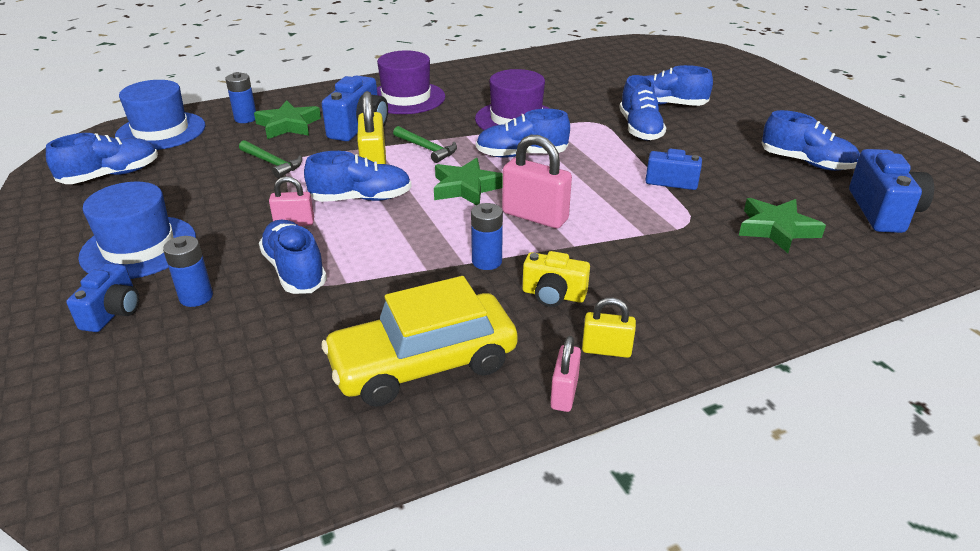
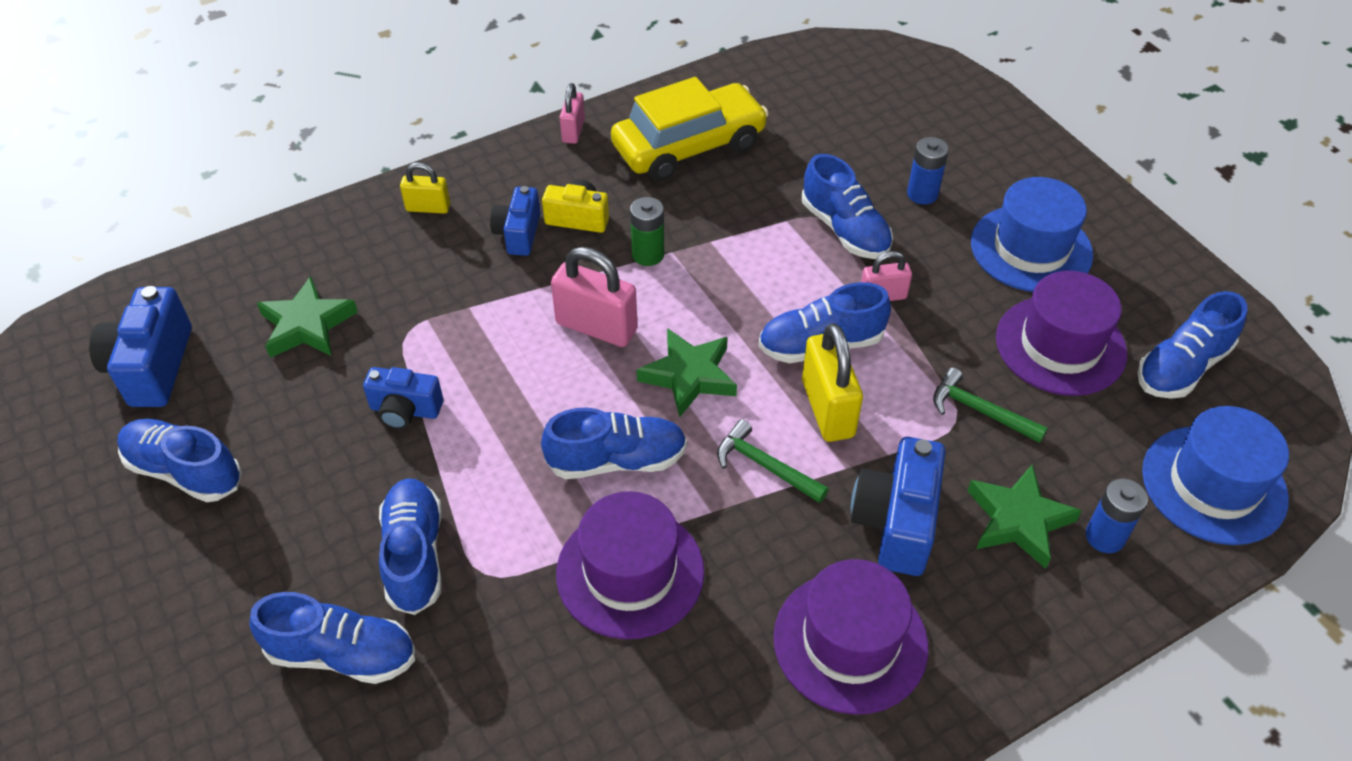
camera: 175 degrees right, 15 degrees up
blue camera [66,263,139,332] -> blue camera moved to [490,186,540,256]
blue battery [471,203,503,270] -> green battery [630,197,664,266]
yellow padlock [582,298,636,358] -> yellow padlock moved to [400,162,450,214]
none -> purple hat [996,271,1127,396]

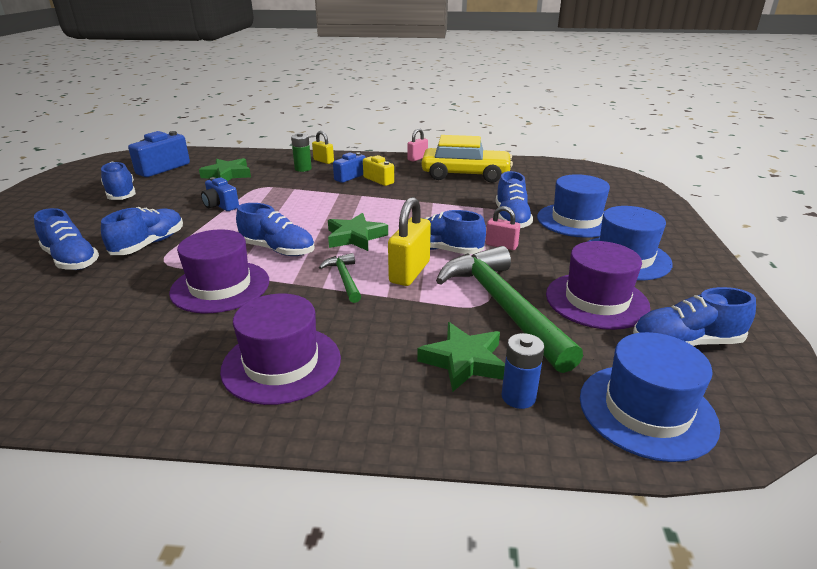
camera: 35 degrees right, 20 degrees down
pink padlock [551,247,637,347] -> none
green battery [630,197,664,266] -> green battery moved to [291,133,312,172]
blue camera [851,437,946,576] -> none
blue battery [907,137,949,205] -> blue hat [537,174,610,238]
green hammer [933,368,1048,443] -> green hammer [436,246,583,373], size x2.18

